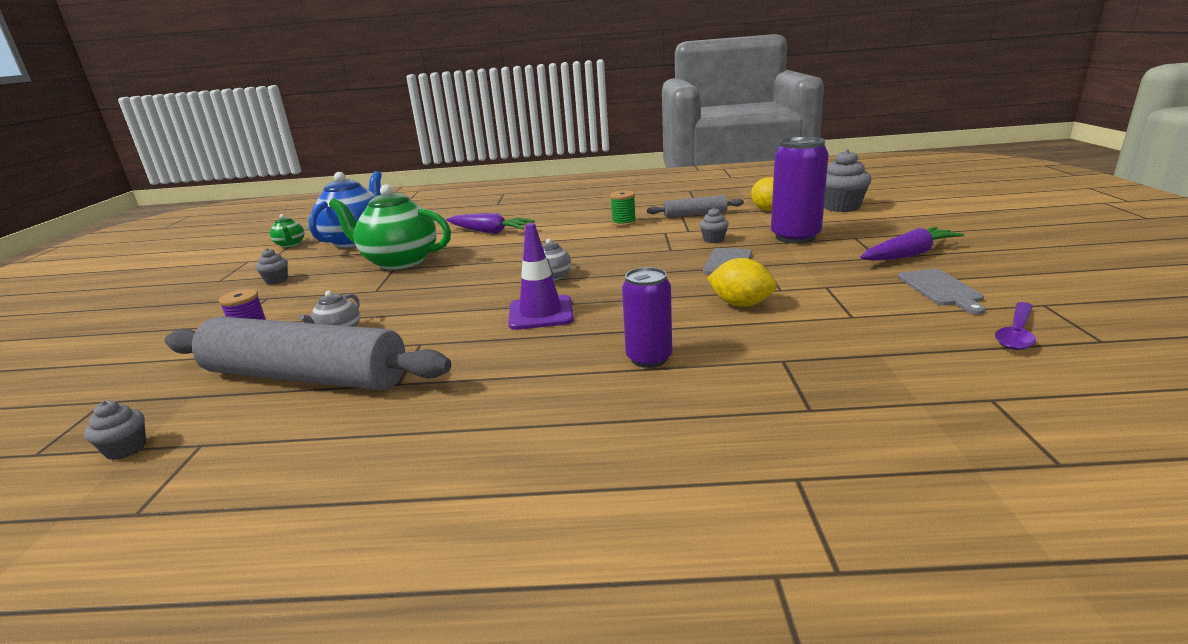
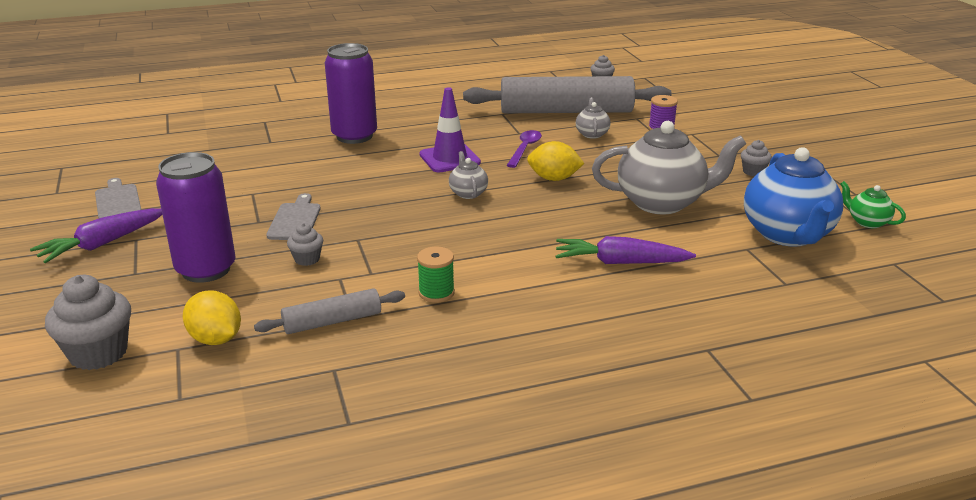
camera: 160 degrees right, 5 degrees up
green teapot [329,185,451,270] -> grey teapot [592,121,746,215]
purple can [622,267,672,368] -> purple can [325,43,377,144], size x1.55
yellow lemon [707,258,777,307] -> yellow lemon moved to [527,141,585,181]
purple spoon [995,302,1036,350] -> purple spoon moved to [507,130,542,168]

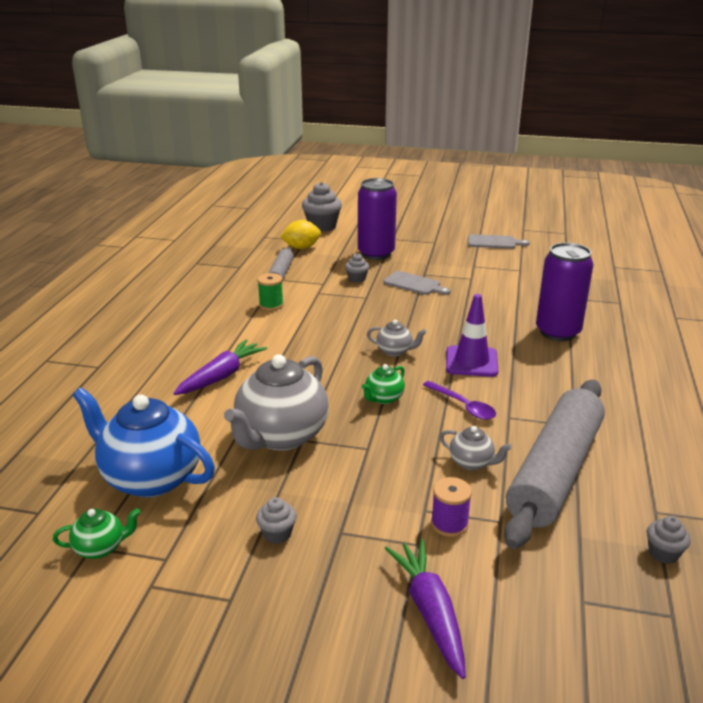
camera: 120 degrees right, 0 degrees up
purple carrot [30,208,162,263] -> purple carrot moved to [385,539,466,679]
yellow lemon [527,141,585,181] -> green teapot [362,364,405,404]

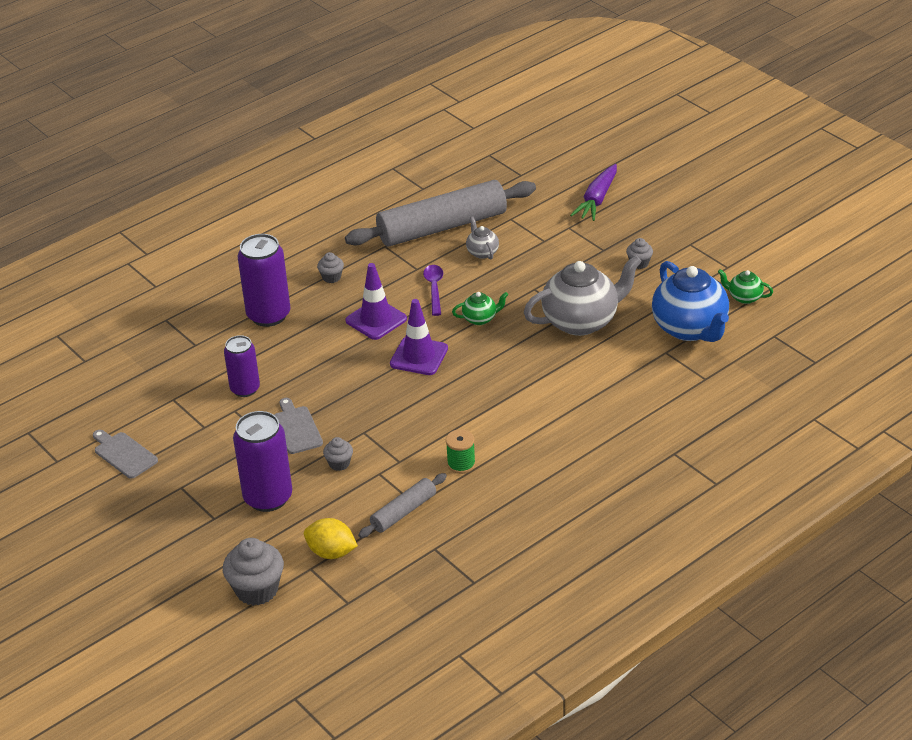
camera: 140 degrees left, 10 degrees up
purple carrot [173,339,267,395] -> none
grey teapot [367,320,427,356] -> purple traffic cone [390,299,448,375]
purple spool [431,477,472,537] -> none
grey cupcake [647,516,691,564] -> grey cupcake moved to [317,252,344,283]
none -> purple can [224,335,260,397]

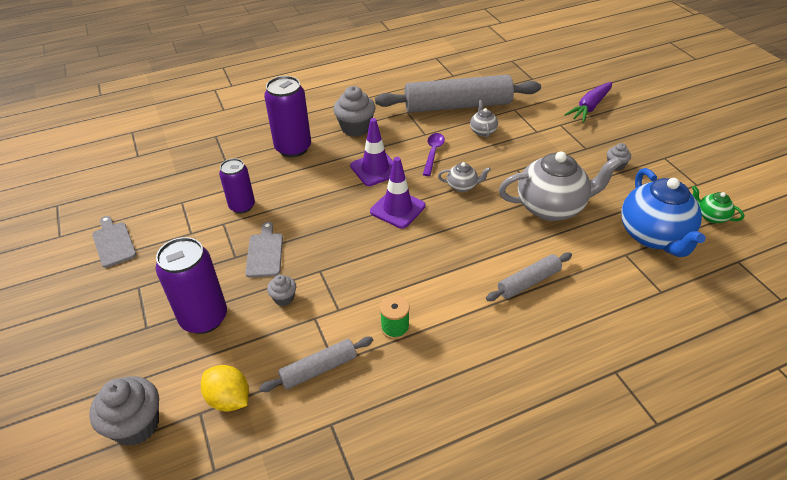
camera: 15 degrees right, 5 degrees up
grey cupcake [317,252,344,283] -> grey cupcake [333,86,376,137], size x1.90
green teapot [452,292,508,325] -> grey teapot [438,162,491,192]
none -> grey rolling pin [486,252,572,301]

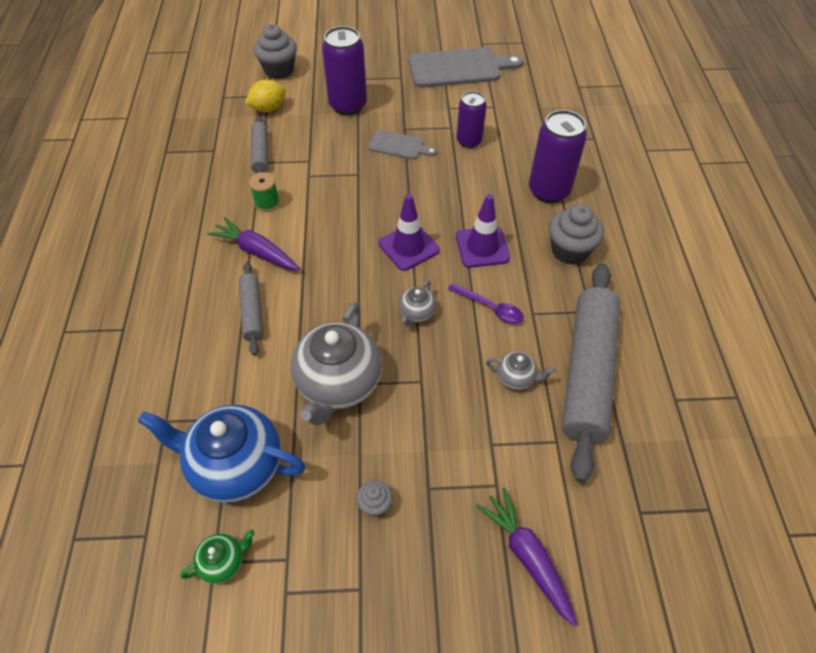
camera: 110 degrees right, 10 degrees up
grey cutting board [92,216,137,268] -> grey cutting board [409,47,523,88], size x1.86
grey cupcake [267,275,296,306] -> none
none -> purple carrot [207,217,300,271]

